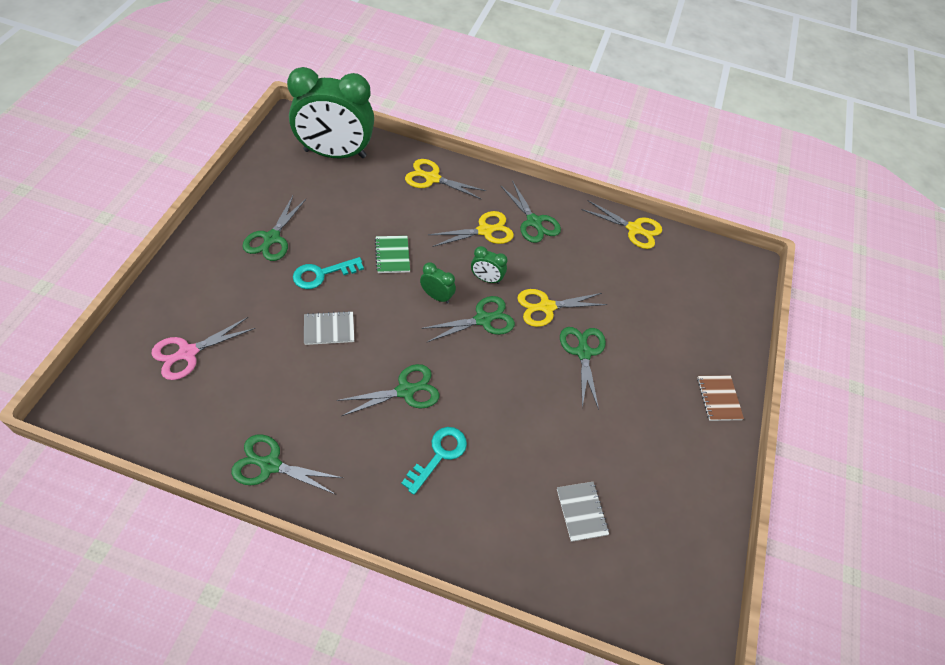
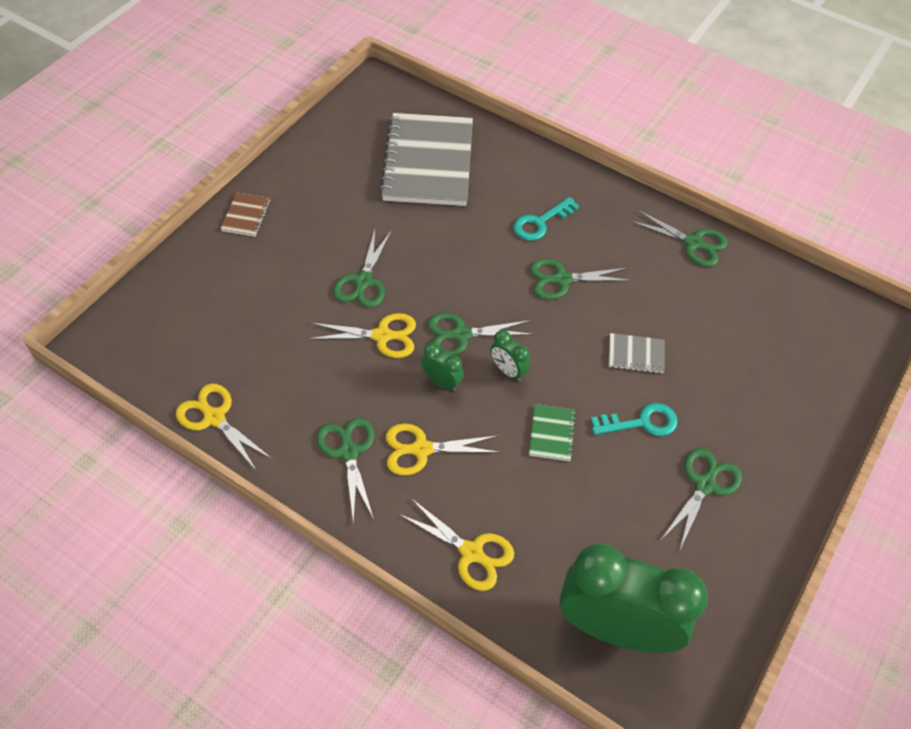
camera: 160 degrees left, 0 degrees up
pink scissors [151,317,255,380] -> none
grey notebook [557,482,609,542] -> grey notebook [379,113,473,206], size x2.43

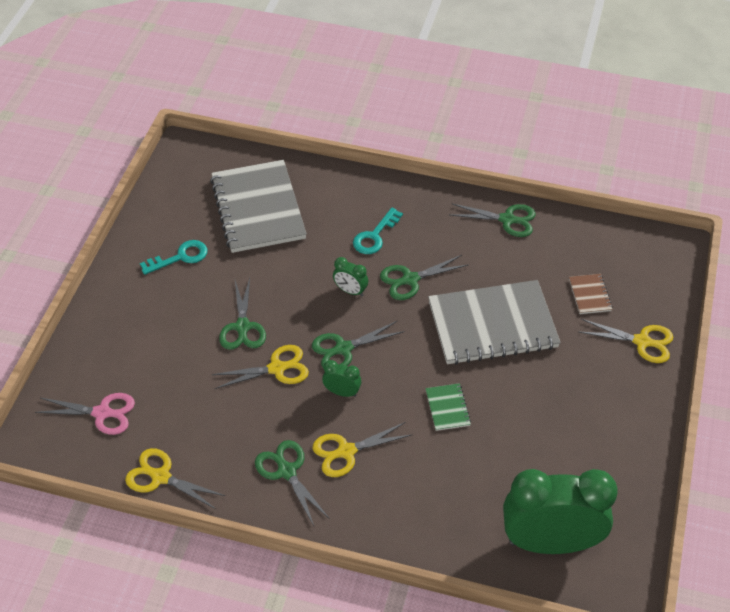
camera: 15 degrees left, 5 degrees down
brown notebook [220,192,271,237] -> brown notebook moved to [569,274,613,314]
yellow scissors [399,498,514,591] -> yellow scissors moved to [579,319,673,363]
green clock [490,330,530,381] -> green clock moved to [333,257,368,296]
turquoise key [591,403,678,436] -> turquoise key moved to [140,240,208,275]
grey notebook [609,333,664,373] -> grey notebook [428,280,561,365], size x2.43
green scissors [662,448,742,549] -> none
none -> pink scissors [35,393,135,435]

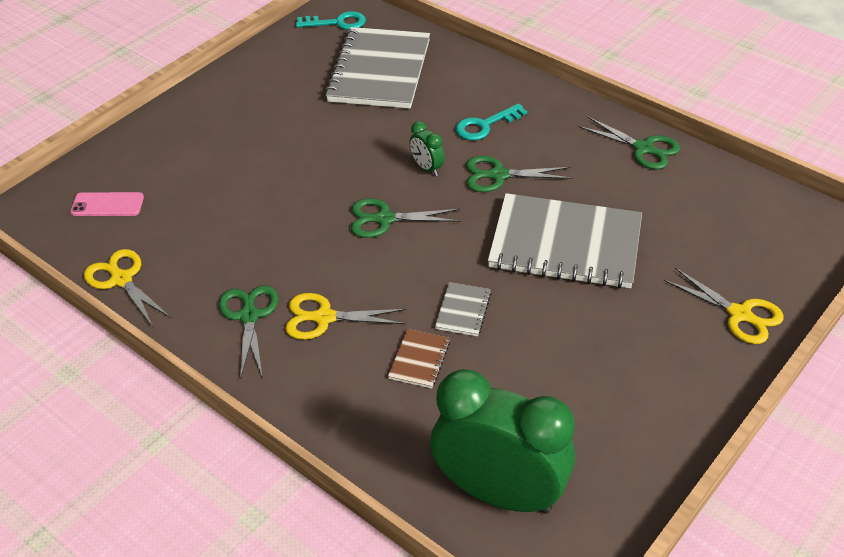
camera: 25 degrees right, 5 degrees down
pink scissors [35,393,135,435] -> pink phone [70,192,144,216]
turquoise key [140,240,208,275] -> turquoise key moved to [296,11,366,30]
yellow scissors [212,345,309,389] -> none
green scissors [219,278,266,350] -> none
green clock [322,360,361,397] -> none
green notebook [425,383,471,431] -> grey notebook [435,282,491,336]
brown notebook [569,274,613,314] -> brown notebook moved to [388,329,450,388]

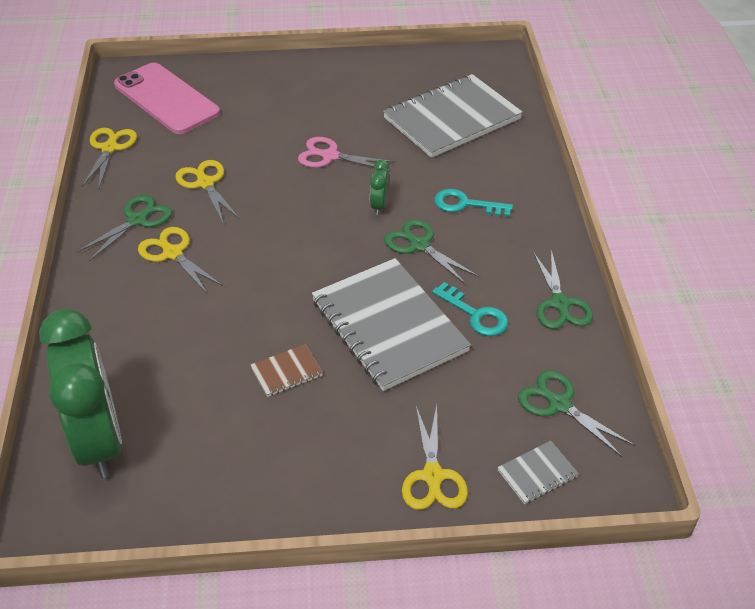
camera: 45 degrees right, 0 degrees up
pink phone [70,192,144,216] -> pink phone [114,63,220,134], size x2.06
turquoise key [296,11,366,30] -> turquoise key moved to [432,282,508,336]
green scissors [351,198,461,238] -> green scissors moved to [518,370,635,458]
brown notebook [388,329,450,388] -> brown notebook moved to [250,344,323,397]
grey notebook [435,282,491,336] -> grey notebook moved to [497,441,579,504]
none -> yellow scissors [176,160,240,222]
none -> pink scissors [298,137,395,171]

